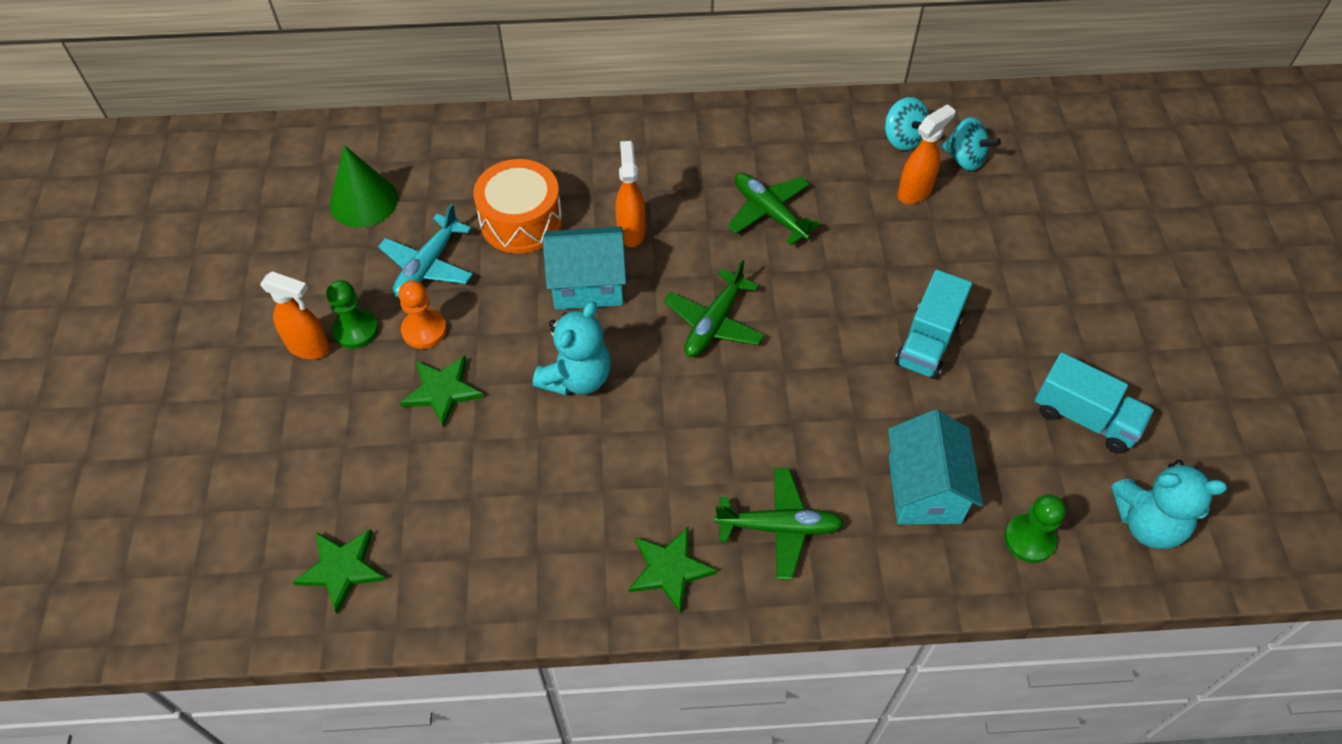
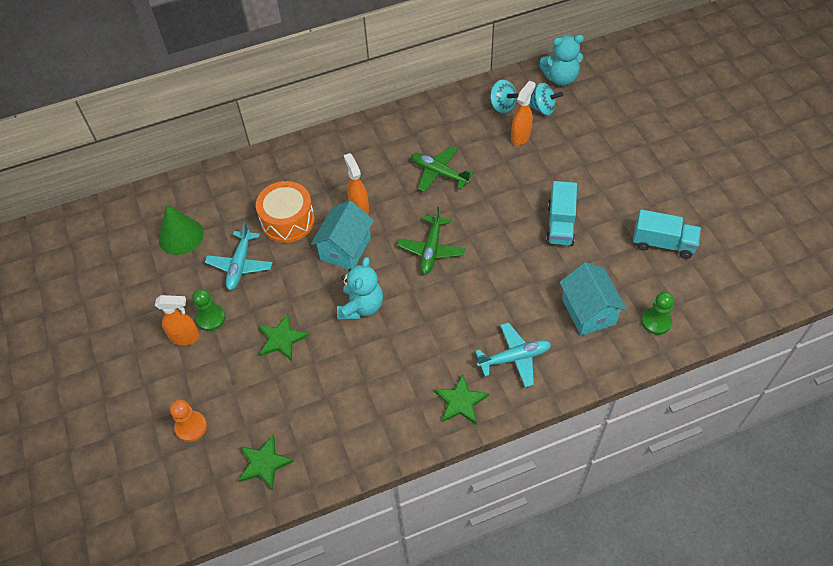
camera: 15 degrees left, 0 degrees up
orange pawn [398,280,447,349] -> orange pawn moved to [170,400,207,442]
turquoise house [543,226,626,310] -> turquoise house turned 45 degrees counterclockwise [311,201,374,269]
green plane [715,468,844,580] -> turquoise plane [475,322,551,387]
turquoise teddy bear [1111,460,1227,549] -> turquoise teddy bear moved to [540,35,584,86]

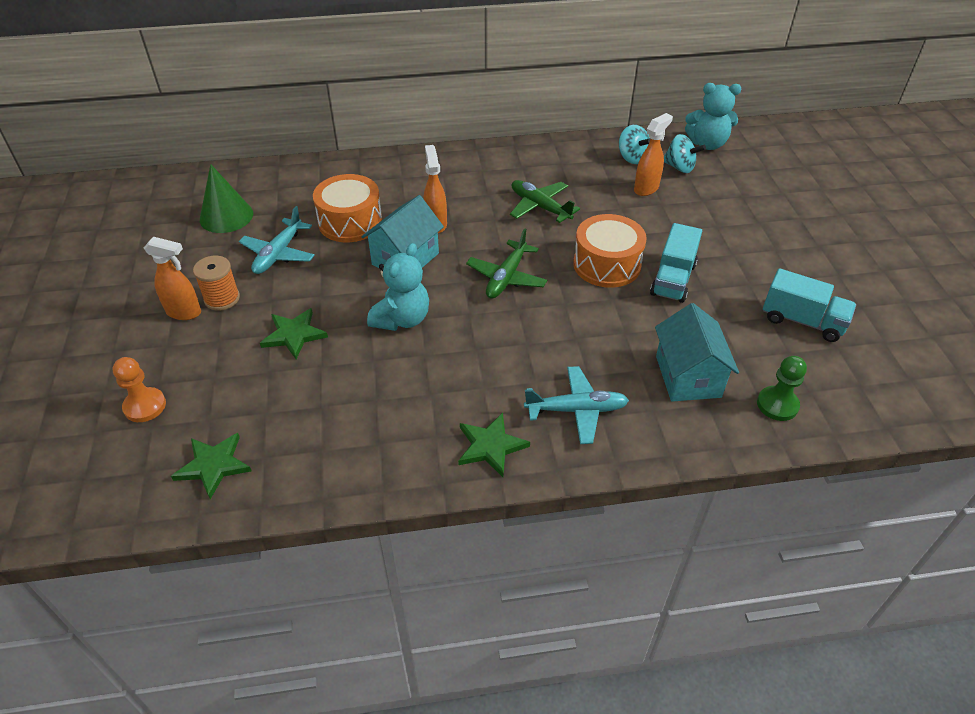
camera: 10 degrees right, 10 degrees down
green pawn [192,289,226,331] -> orange spool [193,256,240,311]
none -> orange drum [573,214,647,288]

